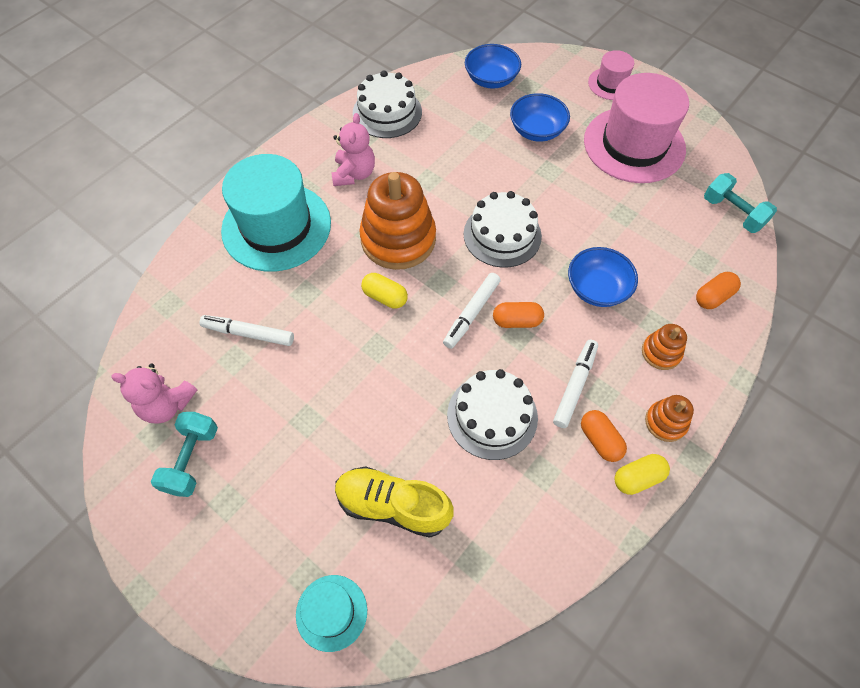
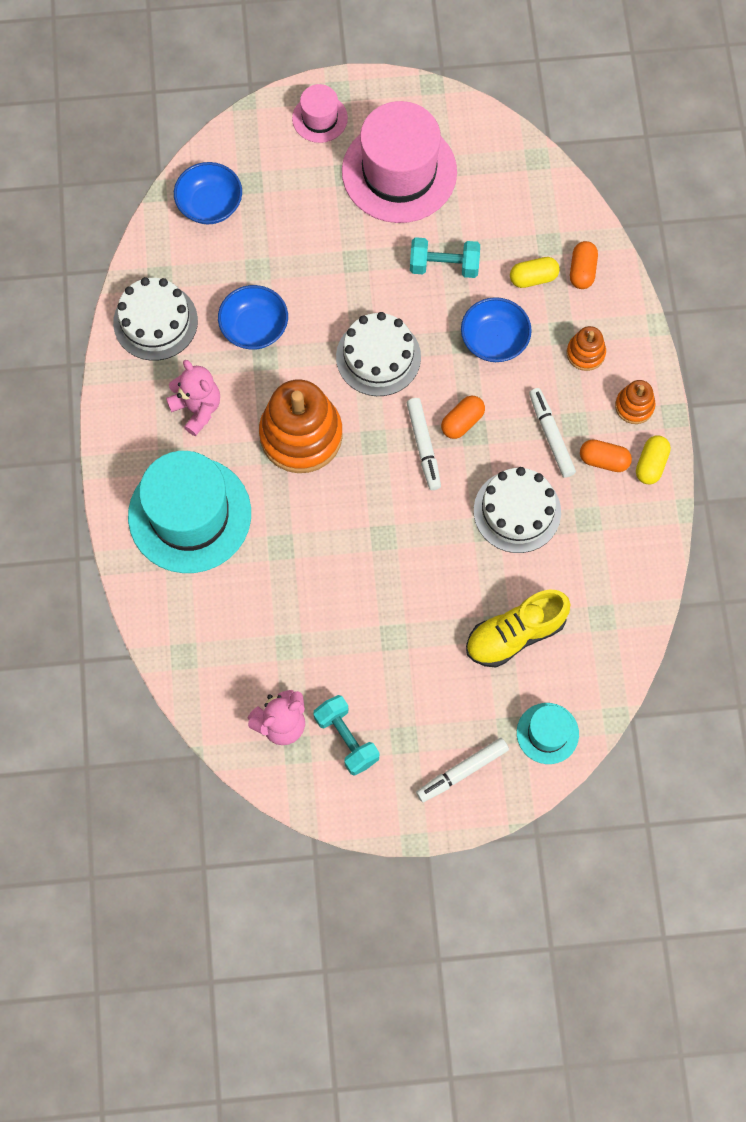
camera: 45 degrees left, 10 degrees up
white marker [199,315,294,346] -> white marker moved to [416,738,509,802]
yellow capsule [361,273,408,309] -> yellow capsule moved to [510,257,560,288]
blue bowl [510,93,570,142] -> blue bowl moved to [218,285,288,350]
turquoise dumbbell [704,173,777,233] -> turquoise dumbbell moved to [410,237,480,278]

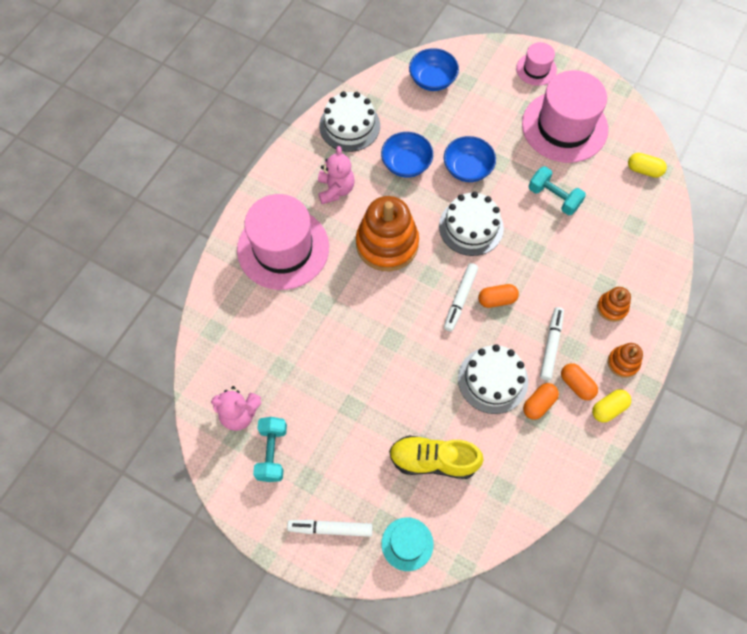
camera: 35 degrees right, 5 degrees down
turquoise hat [128,451,251,573] -> pink hat [237,194,329,290]
blue bowl [461,297,532,362] -> blue bowl moved to [444,136,496,182]
yellow capsule [510,257,560,288] -> yellow capsule moved to [628,153,667,178]
orange capsule [570,241,598,289] -> orange capsule moved to [523,383,559,420]

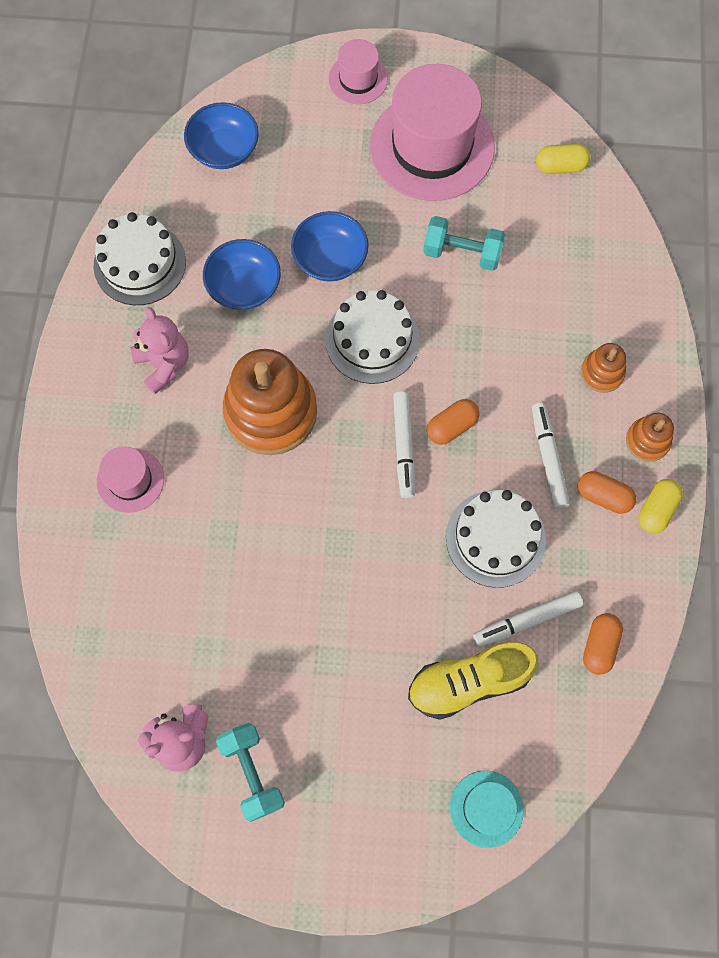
camera: 25 degrees left, 5 degrees up
pink hat [237,194,329,290] -> pink hat [97,446,164,513], size x0.49
white marker [287,520,373,537] -> white marker moved to [473,591,583,647]
orange capsule [523,383,559,420] -> orange capsule moved to [583,613,623,675]

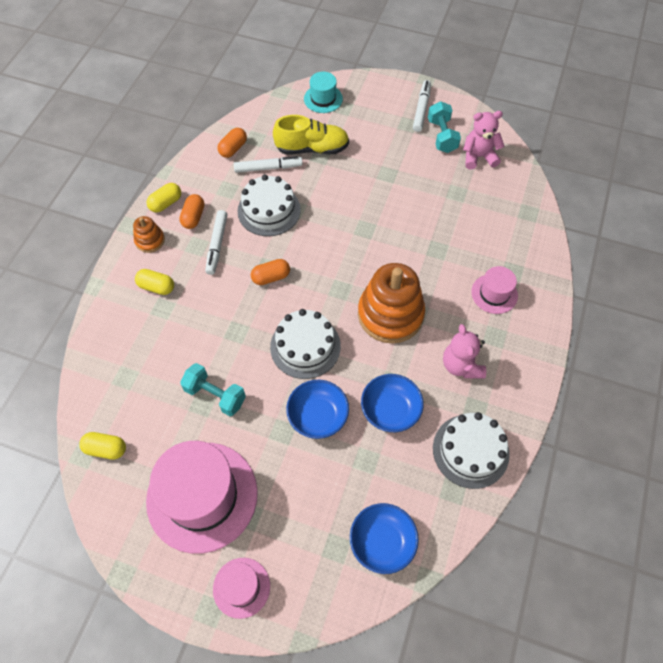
camera: 165 degrees left, 10 degrees down
white marker [393,391,415,498] -> white marker moved to [413,80,431,132]
orange capsule [578,471,636,514] -> orange capsule turned 60 degrees clockwise [179,194,204,229]
orange stacking toy [581,343,626,393] -> yellow capsule [135,269,174,295]

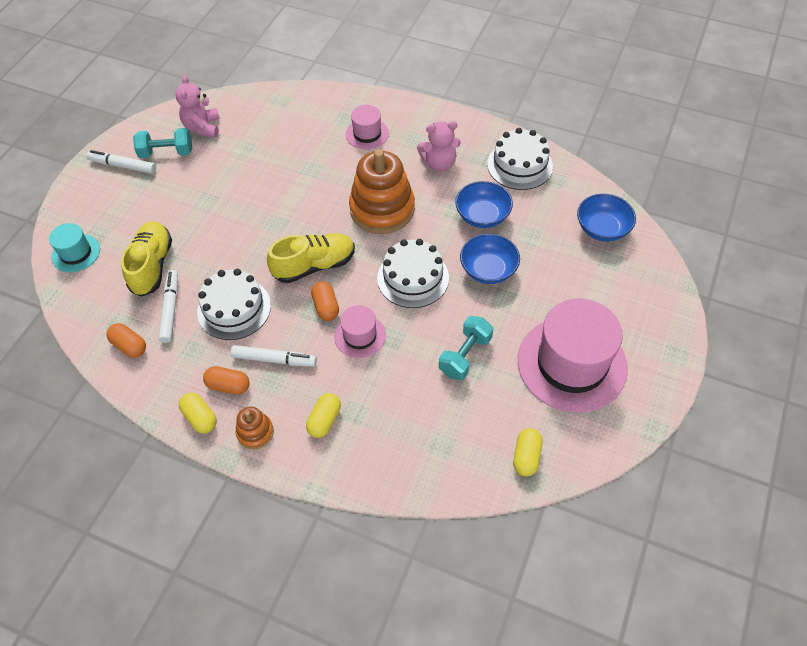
camera: 85 degrees left, 5 degrees down
pink hat [213,558,270,619] -> pink hat moved to [334,305,386,358]
none -> yellow shoe [267,233,355,283]

